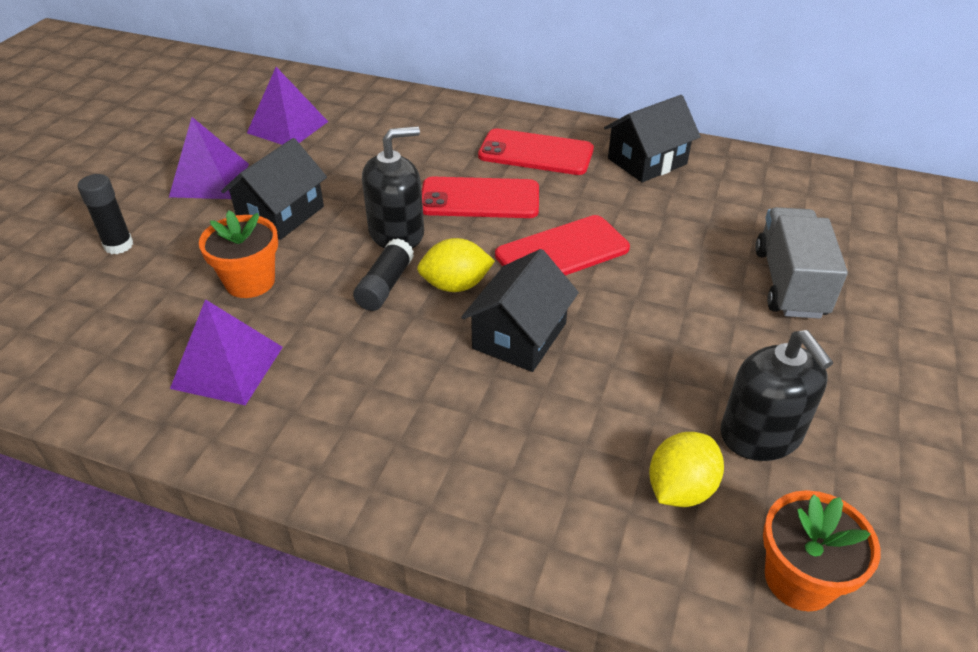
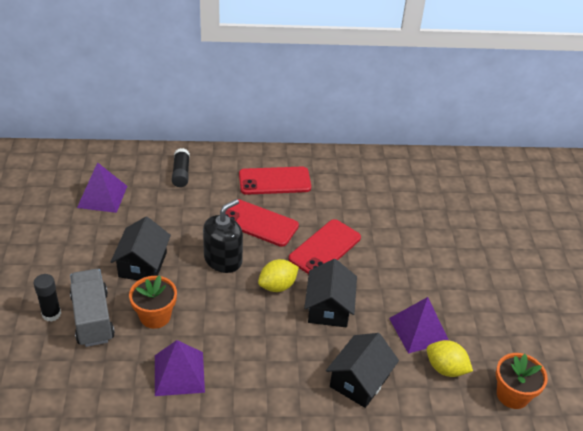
camera: 25 degrees left, 0 degrees up
purple pyramid [169,117,249,199] -> purple pyramid moved to [389,297,449,354]
black glue stick [353,238,414,311] -> black glue stick moved to [172,148,190,187]
red phone [422,177,539,218] -> red phone turned 45 degrees clockwise [226,199,299,247]
black house [604,95,701,183] -> black house moved to [326,333,399,408]
yellow lemon [649,432,724,507] -> yellow lemon turned 75 degrees counterclockwise [427,340,473,377]
black soap dispenser [720,330,833,461] -> none
grey truck [755,207,848,319] -> grey truck moved to [70,269,115,347]

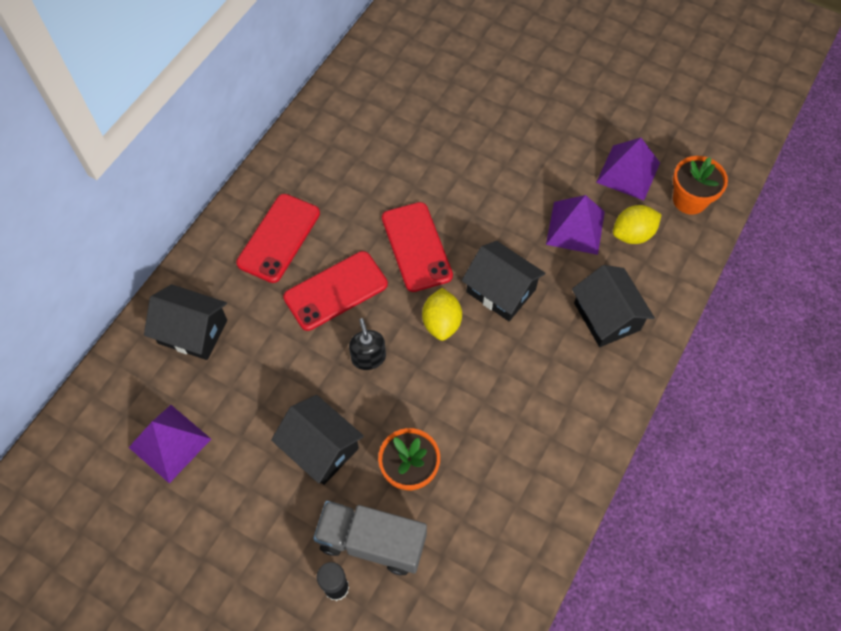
camera: 55 degrees left, 20 degrees up
purple pyramid [155,340,205,396] -> purple pyramid moved to [596,138,660,200]
black glue stick [172,148,190,187] -> black house [144,284,227,360]
black soap dispenser [203,199,243,273] -> black soap dispenser [349,318,386,370], size x0.64

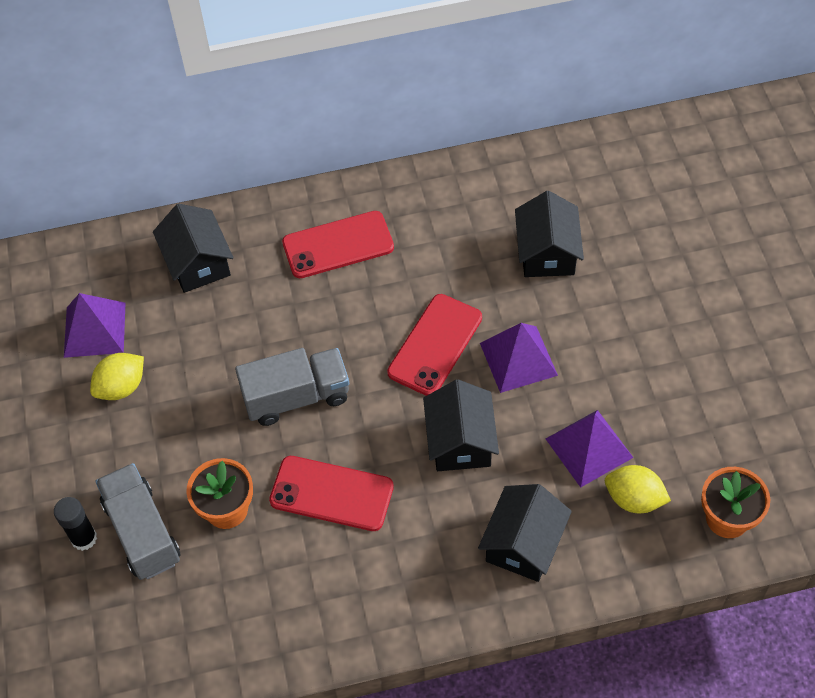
camera: 50 degrees right, 5 degrees down
black house [271,395,364,485] -> black house moved to [515,191,584,277]
red phone [283,251,388,331] -> red phone moved to [269,456,394,531]
black soap dispenser [349,318,386,370] -> grey truck [235,348,349,426]
yellow lemon [422,288,462,341] -> yellow lemon moved to [90,353,144,400]
purple pyramid [596,138,660,200] -> purple pyramid moved to [480,323,558,393]

